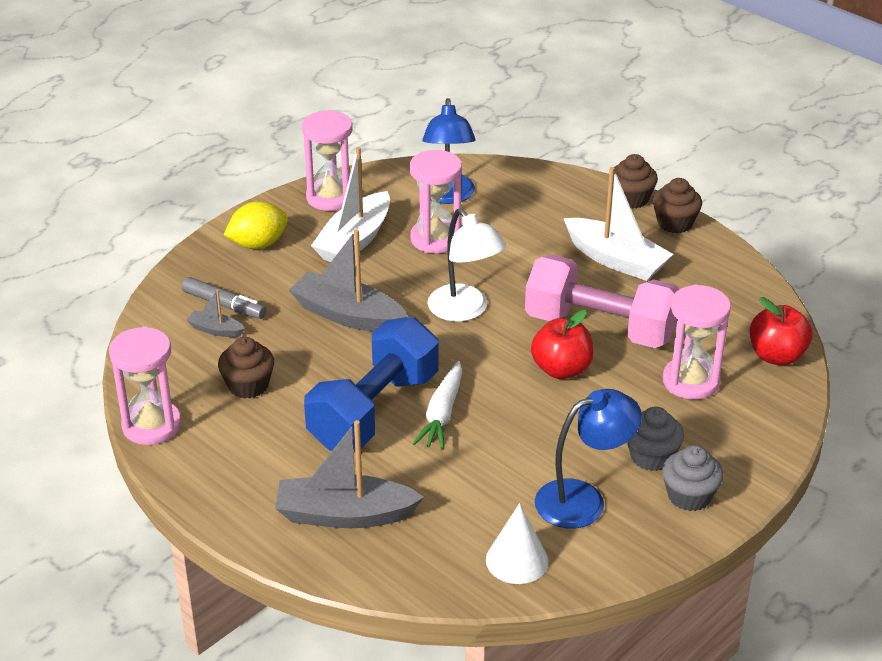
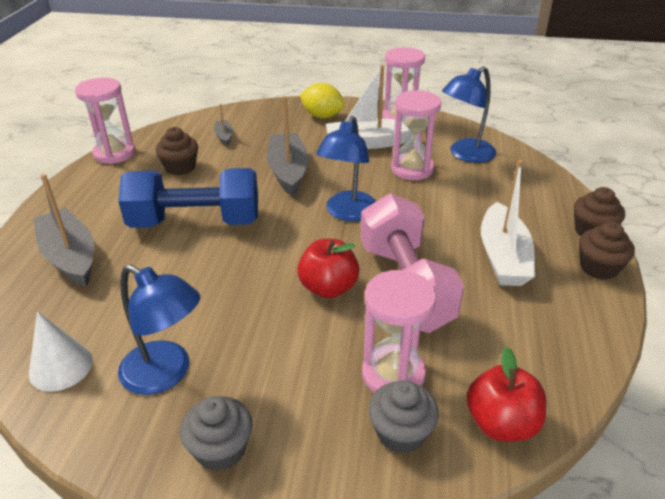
camera: 55 degrees right, 0 degrees up
grey marker [182,277,266,319] -> none
white carrot [413,361,462,450] -> none
white lamp [427,209,506,322] -> blue lamp [316,116,376,222]
grey cupcake [627,406,684,471] -> grey cupcake moved to [369,380,439,454]

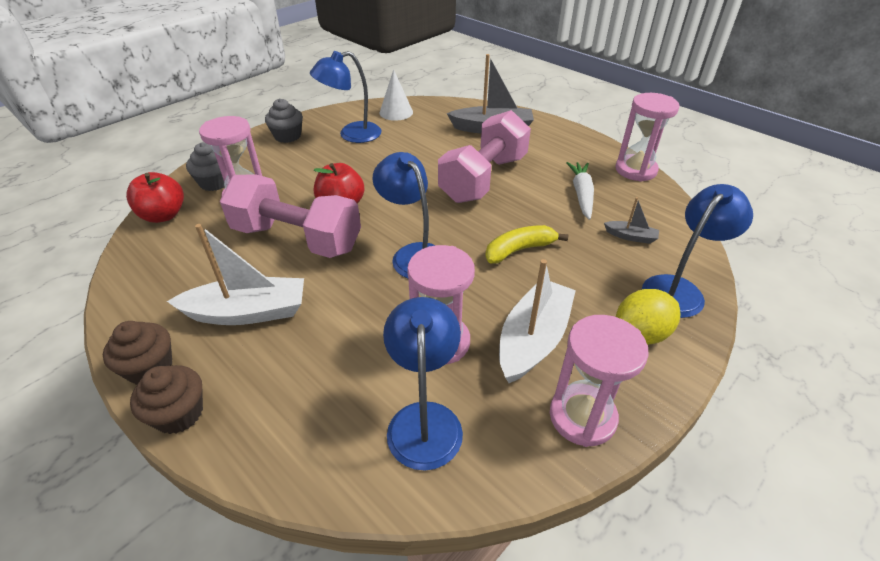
camera: 125 degrees right, 5 degrees up
blue dumbbell [118,168,258,228] -> pink dumbbell [438,110,531,203]
brown cupcake [156,127,198,175] -> white carrot [566,162,594,220]
grey boat [267,96,309,196] -> yellow banana [485,225,569,264]
white boat [481,160,535,286] -> white boat turned 135 degrees clockwise [167,224,304,325]
none -> blue lamp [642,184,753,318]

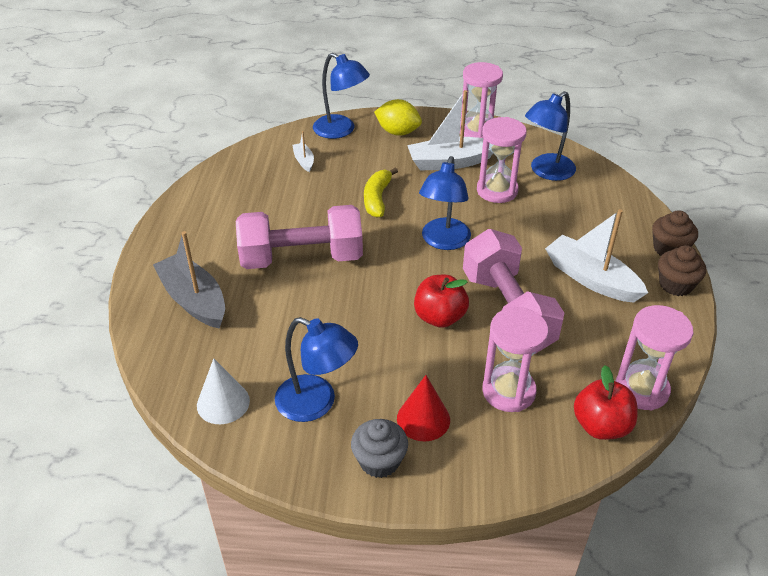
camera: 130 degrees left, 0 degrees up
grey cupcake [186,142,225,191] -> none
yellow banana [485,225,569,264] -> yellow banana turned 75 degrees clockwise [364,168,398,218]
white carrot [566,162,594,220] -> none
grey boat [604,197,659,244] -> white boat [293,131,314,172]
pink hourglass [615,93,680,182] -> pink hourglass moved to [616,305,693,411]
blue lamp [642,184,753,318] -> blue lamp turned 150 degrees counterclockwise [313,53,370,139]
none -> red cone [397,375,450,441]

